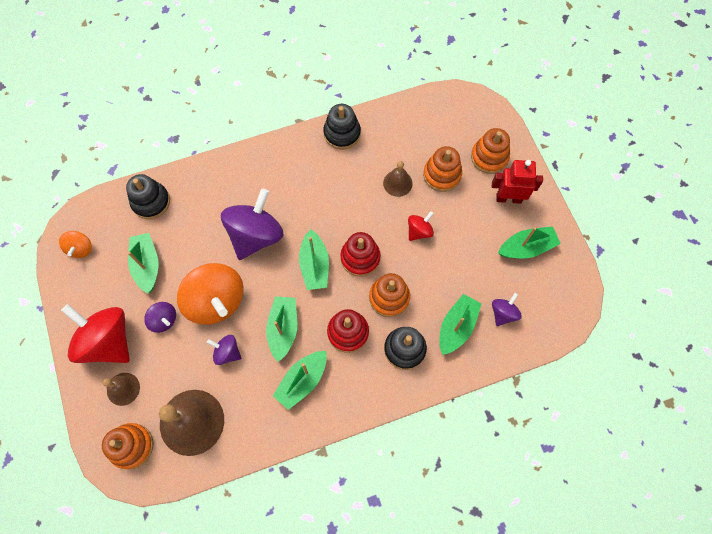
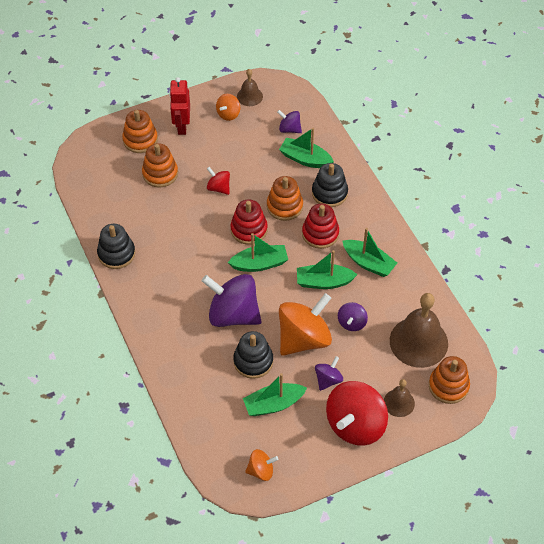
camera: 95 degrees left, 15 degrees down
black stacking toy [126,174,170,219] -> black stacking toy moved to [233,331,273,379]
brown bell [383,161,413,197] -> brown bell moved to [237,69,263,106]
green boat [498,226,561,258] -> orange spinning top [216,94,240,121]

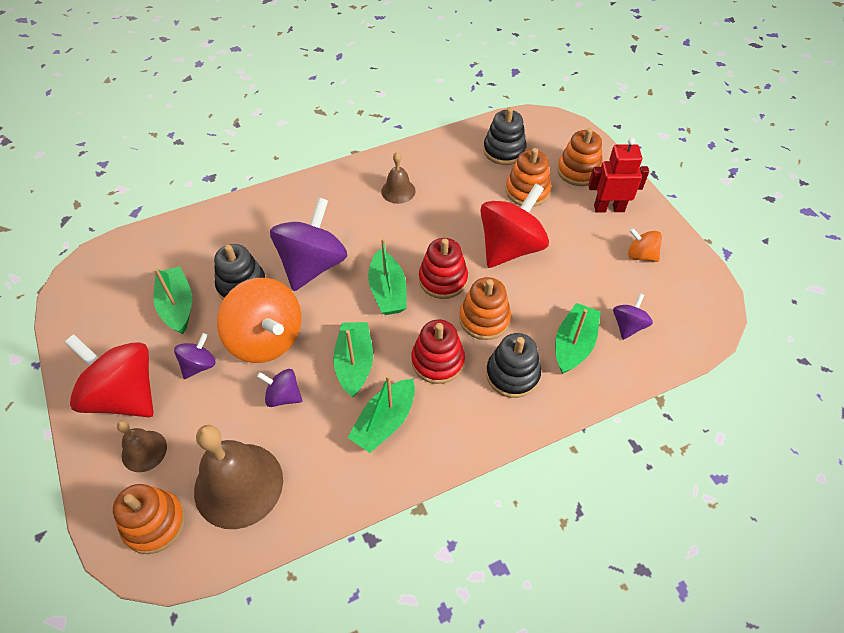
camera: 90 degrees right, 0 degrees up
black stacking toy [97,224,135,269] -> black stacking toy moved to [483,107,527,165]
red spinning top [207,167,230,195] -> red spinning top [480,183,549,268], size x2.05
brown bell [237,69,263,106] -> brown bell moved to [381,152,416,204]
orange spinning top [245,449,278,481] -> none
purple spinning top [315,356,343,391] -> purple spinning top turned 90 degrees counterclockwise [174,333,216,379]

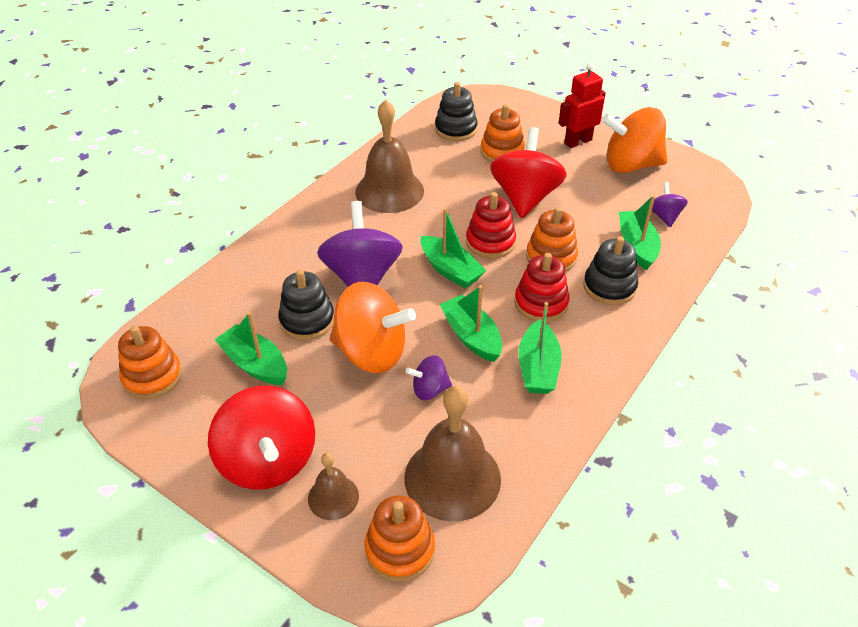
camera: 30 degrees left, 10 degrees down
red spinning top [64,334,154,417] -> red spinning top turned 120 degrees counterclockwise [208,386,315,490]
purple spinning top [174,333,216,379] -> none
brown bell [381,152,416,204] -> brown bell [355,100,424,213], size x1.93
orange stacking toy [557,128,602,186] -> orange stacking toy moved to [118,326,182,399]
orange spinning top [628,228,662,262] -> orange spinning top [602,107,667,173], size x2.05

